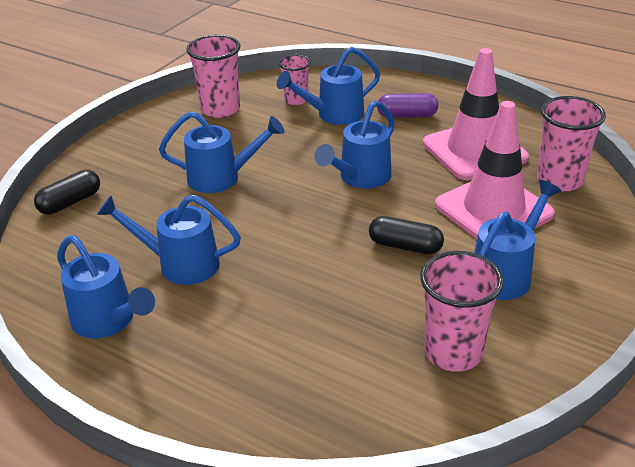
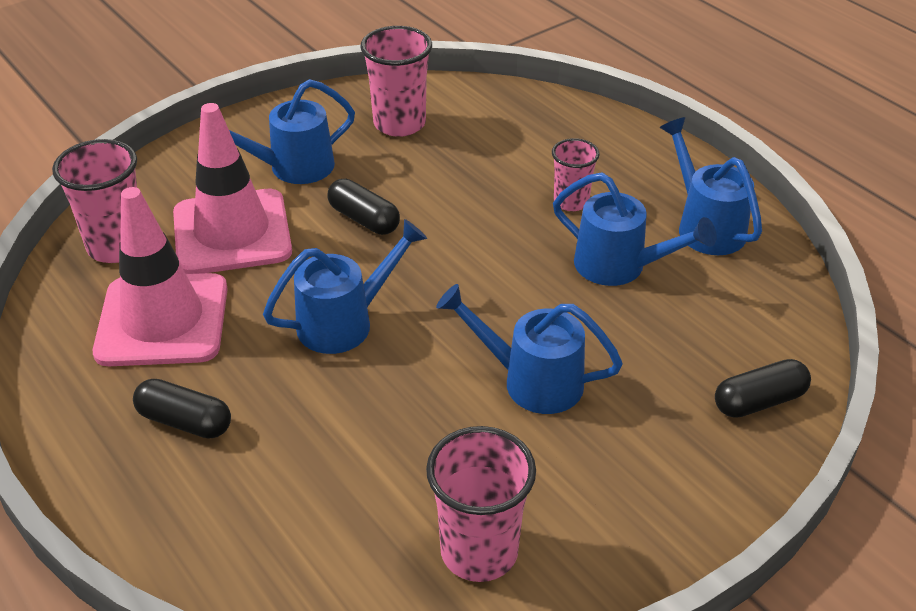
camera: 160 degrees left, 5 degrees up
blue watering can [277,47,380,125] -> none
pink cup [278,55,311,105] -> pink cup moved to [552,138,600,211]
purple capsule [377,93,438,118] -> black capsule [133,379,231,438]

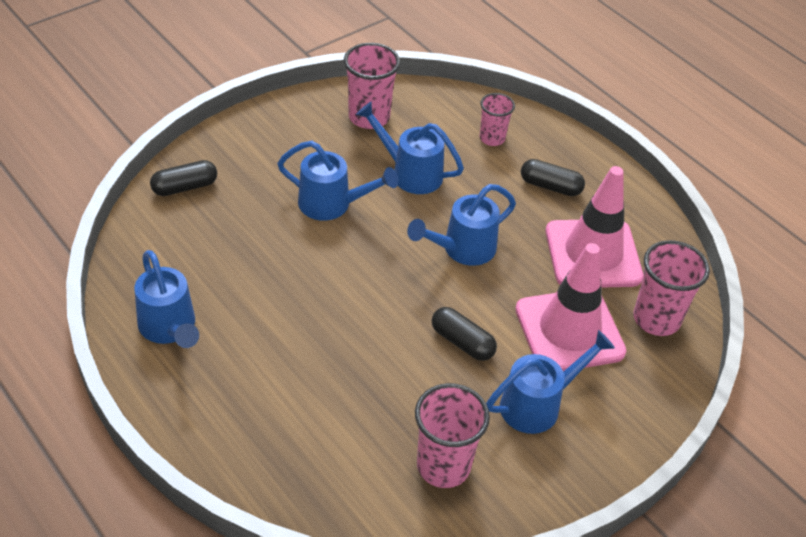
camera: 175 degrees right, 5 degrees up
pink cup [552,138,600,211] -> pink cup moved to [480,93,515,146]
blue watering can [553,172,717,286] -> blue watering can moved to [356,102,464,194]

